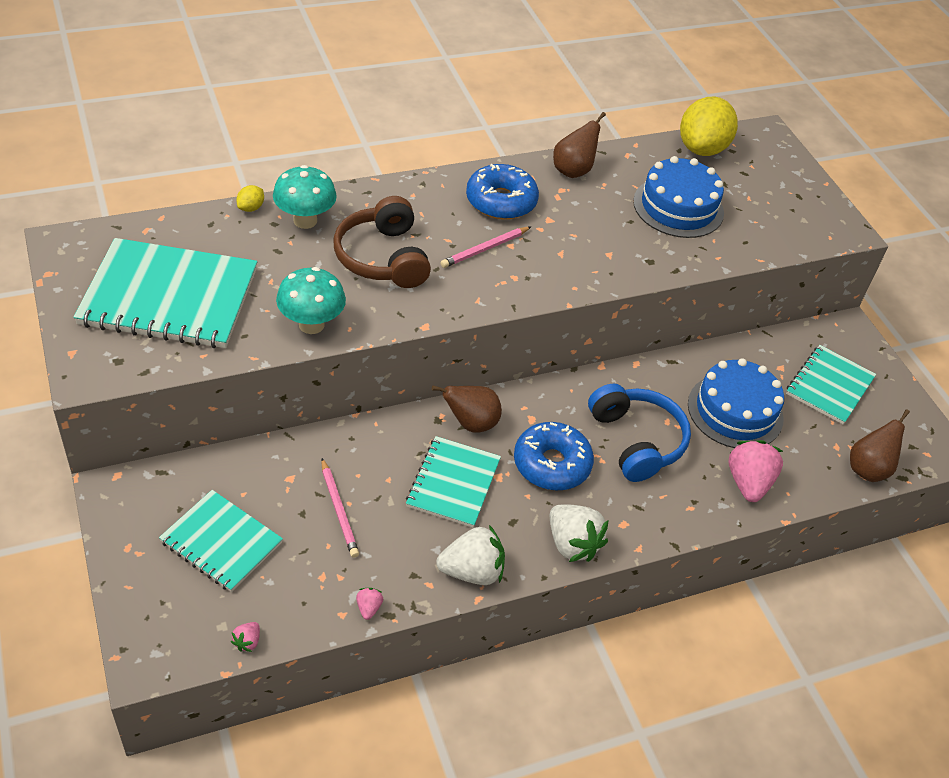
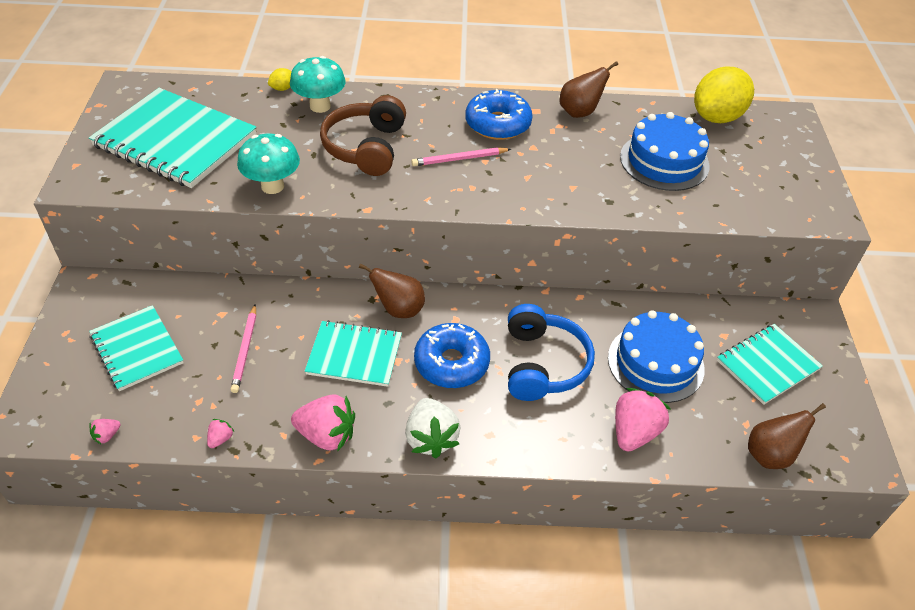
camera: 25 degrees right, 0 degrees up
turquoise notebook [406,436,501,528] -> turquoise notebook turned 60 degrees clockwise [305,320,402,387]
white strawberry [436,525,505,585] -> pink strawberry [291,394,355,451]

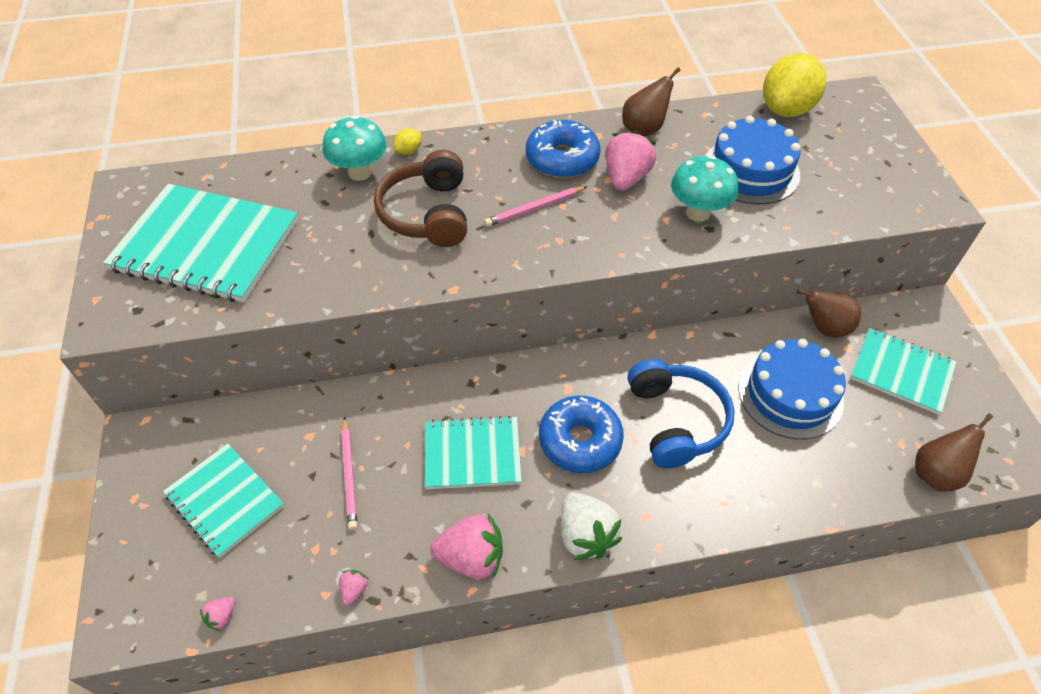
camera: 10 degrees left, 5 degrees up
turquoise mushroom [237,133,300,194] -> turquoise mushroom moved to [671,155,738,222]
yellow lemon [268,68,292,91] -> yellow lemon moved to [393,129,421,155]
brown pear [359,263,425,318] -> brown pear moved to [797,289,861,338]
pink strawberry [615,388,670,452] -> pink strawberry moved to [605,130,656,191]
turquoise notebook [717,324,823,405] -> turquoise notebook turned 75 degrees clockwise [850,328,956,415]

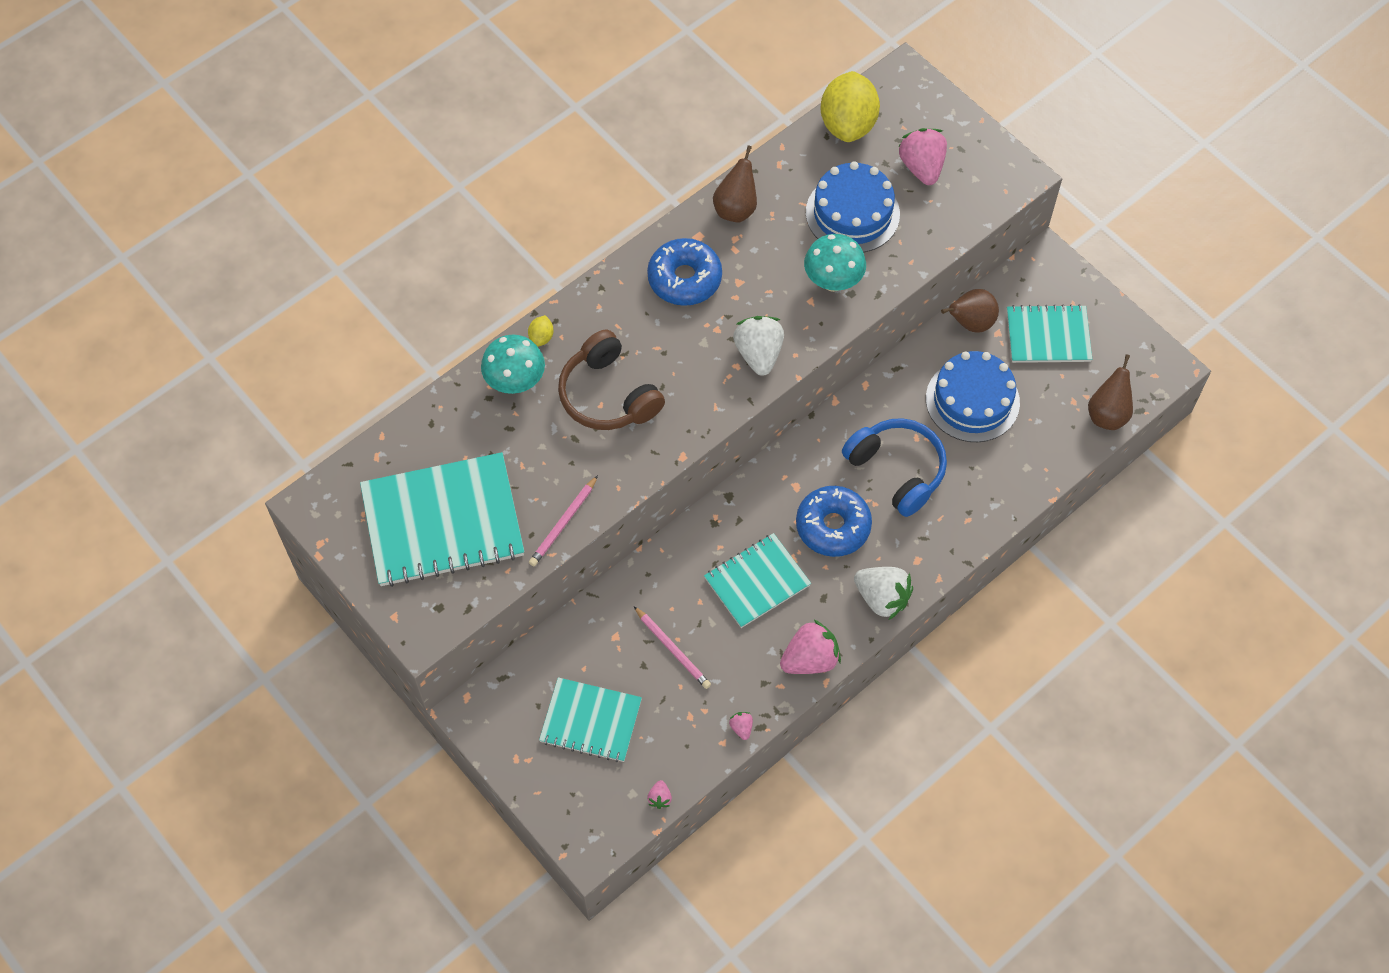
camera: 30 degrees left, 10 degrees up
pink pencil [484,186,588,227] -> pink pencil moved to [529,475,598,566]
pink strawberry [605,130,656,191] -> pink strawberry moved to [898,128,947,185]
none -> white strawberry [733,316,784,376]

